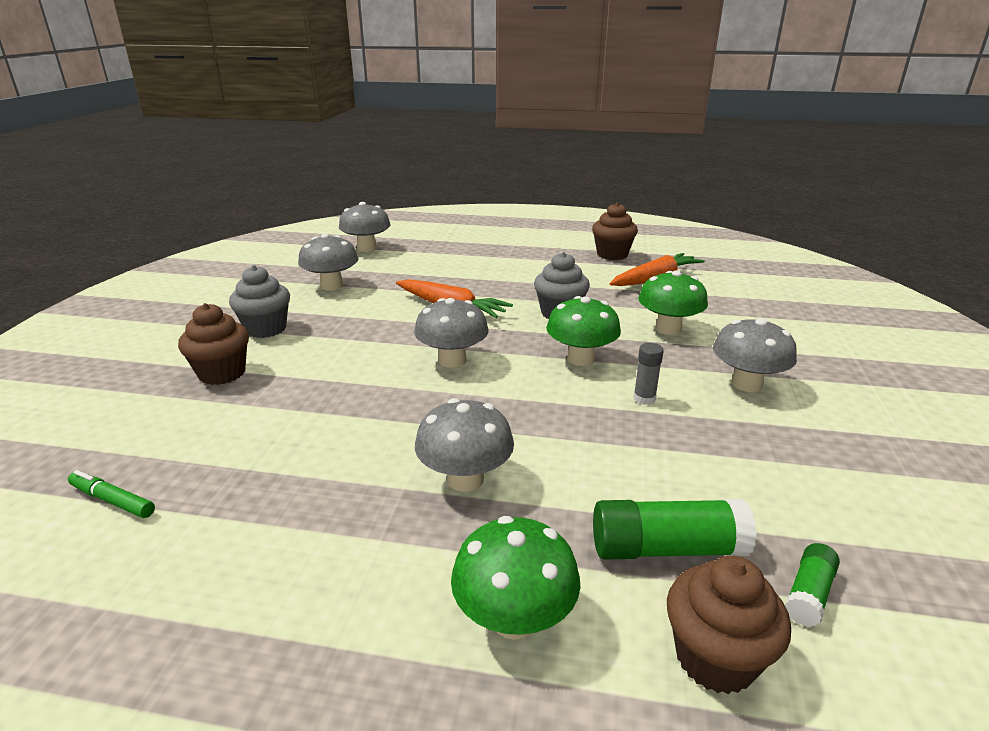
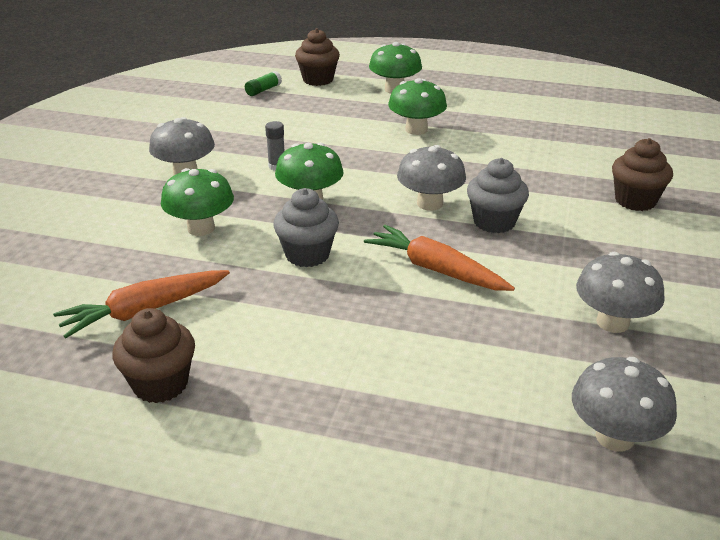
camera: 175 degrees left, 5 degrees up
green marker [68,470,155,518] -> none
grey cupcake [229,265,290,338] -> grey cupcake moved to [467,158,529,233]
grey mushroom [415,398,514,492] -> green mushroom [388,78,447,135]
green glue stick [593,499,756,560] -> none

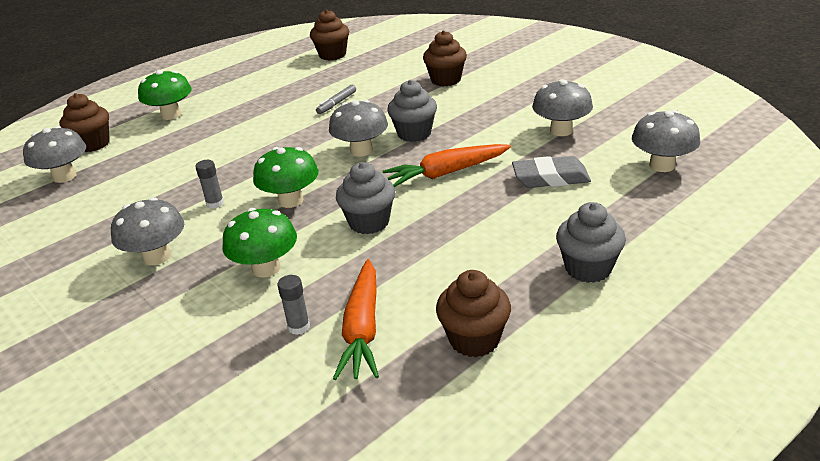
camera: 55 degrees left, 0 degrees up
green glue stick [245,71,282,96] -> grey mushroom [23,126,86,183]
green mushroom [388,78,447,135] -> none
none -> grey glue stick [278,275,310,335]
none -> brown cupcake [310,9,349,61]
none -> grey marker [316,85,356,114]
none -> grey eraser [512,156,591,188]
none -> grey cupcake [556,202,626,283]

